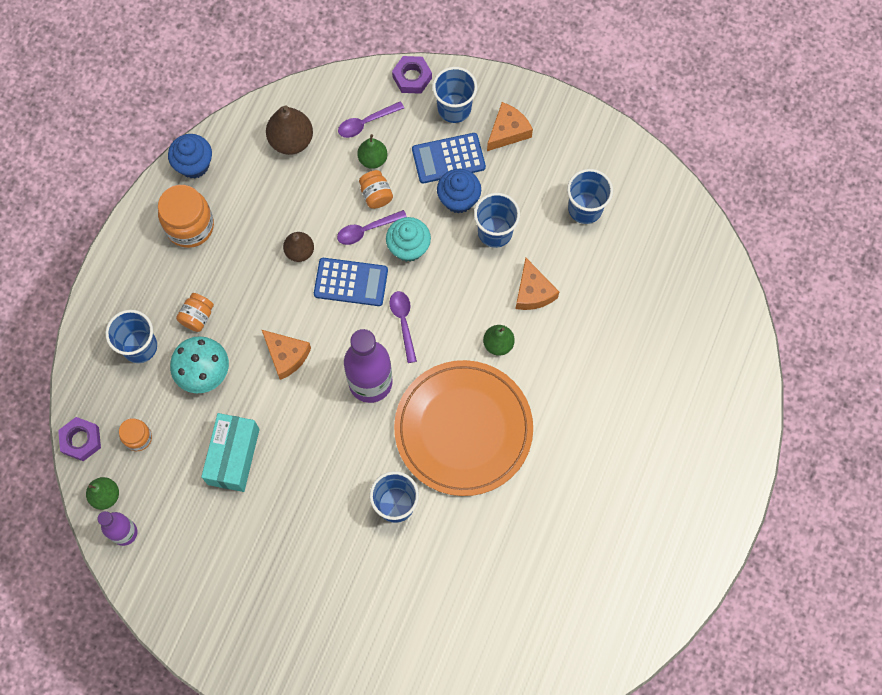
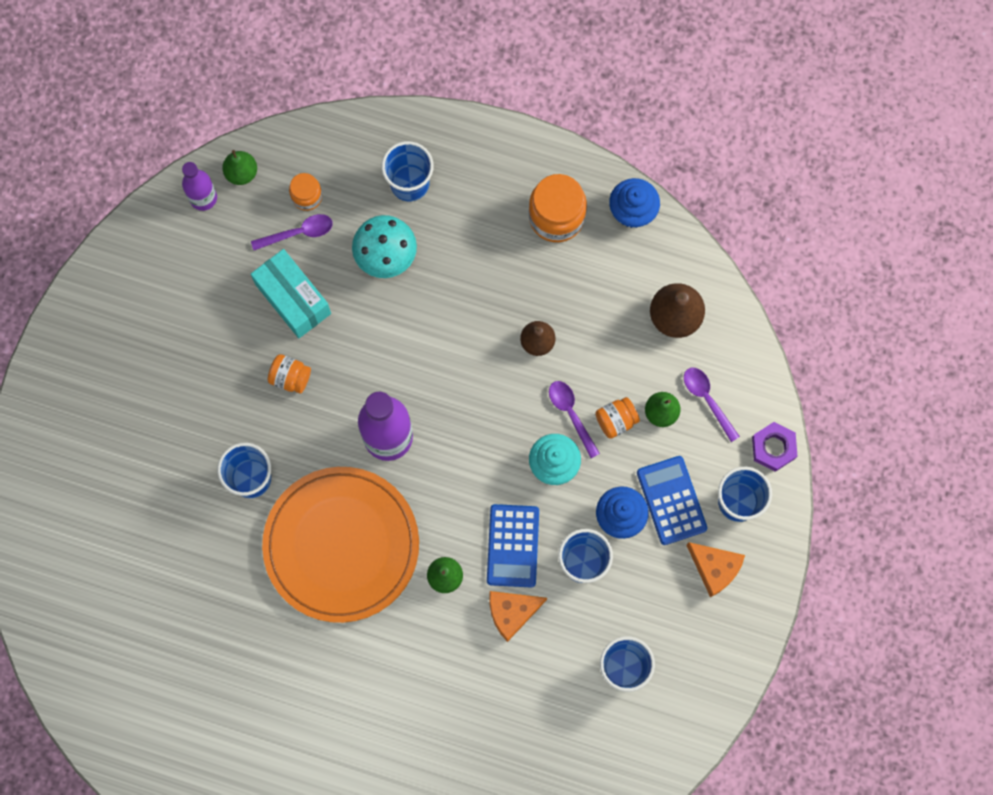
camera: 85 degrees right, 5 degrees up
purple nut [58,417,101,461] -> none
orange jar [176,293,214,332] -> orange jar moved to [268,354,311,393]
turquoise box [201,413,260,492] -> turquoise box turned 45 degrees clockwise [251,249,331,338]
orange cheese [262,330,311,380] -> none
blue calculator [314,258,388,306] -> blue calculator moved to [487,504,539,587]
purple spoon [389,291,417,363] -> purple spoon moved to [251,214,333,250]

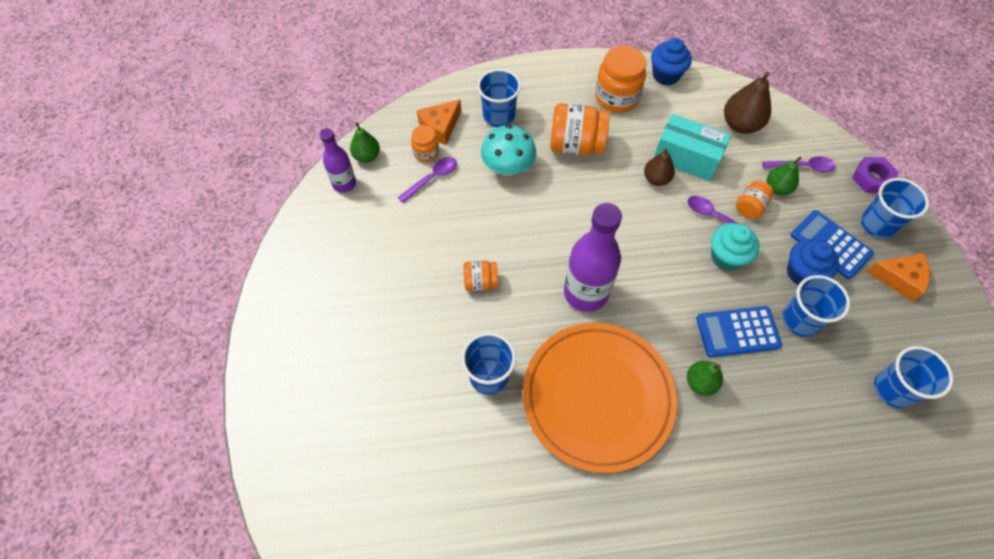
camera: 25 degrees left, 15 degrees down
turquoise box [251,249,331,338] -> turquoise box moved to [654,114,731,181]
blue calculator [487,504,539,587] -> blue calculator turned 105 degrees clockwise [696,306,782,358]
orange cheese [489,591,547,642] -> orange cheese moved to [417,99,461,145]
purple spoon [684,368,740,442] -> purple spoon turned 150 degrees clockwise [762,156,836,172]
none -> orange jar [550,103,610,156]

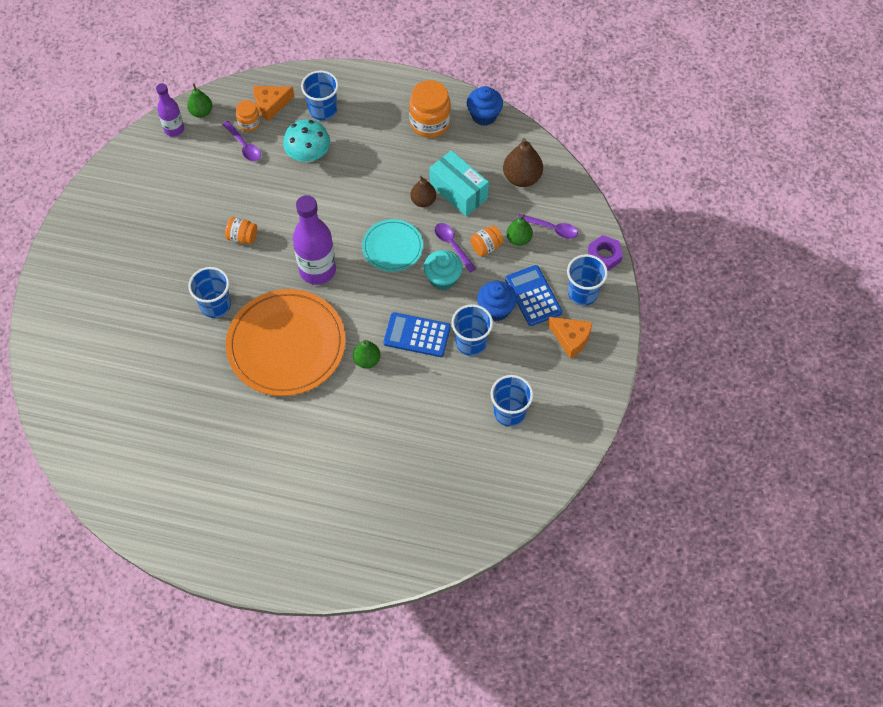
camera: 20 degrees right, 0 degrees up
purple spoon [398,157,457,203] -> purple spoon turned 75 degrees clockwise [222,121,261,161]
orange jar [550,103,610,156] -> none
none -> turquoise plate [362,219,423,272]

